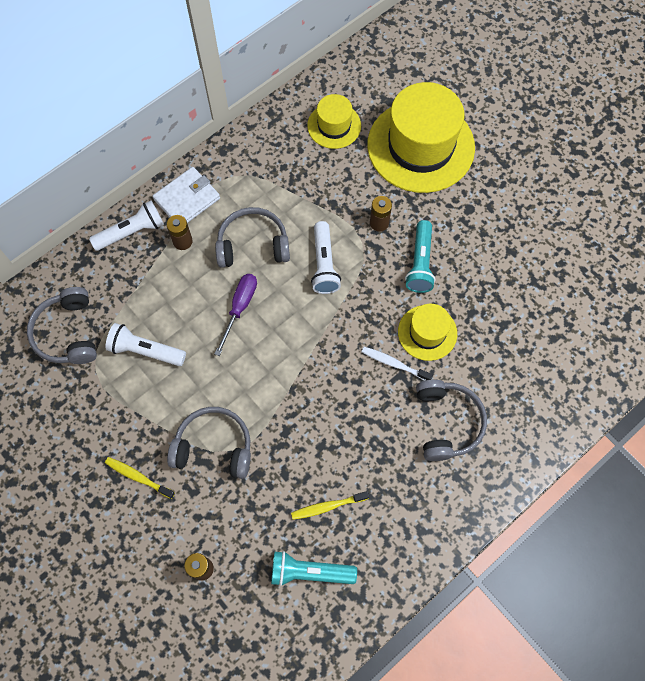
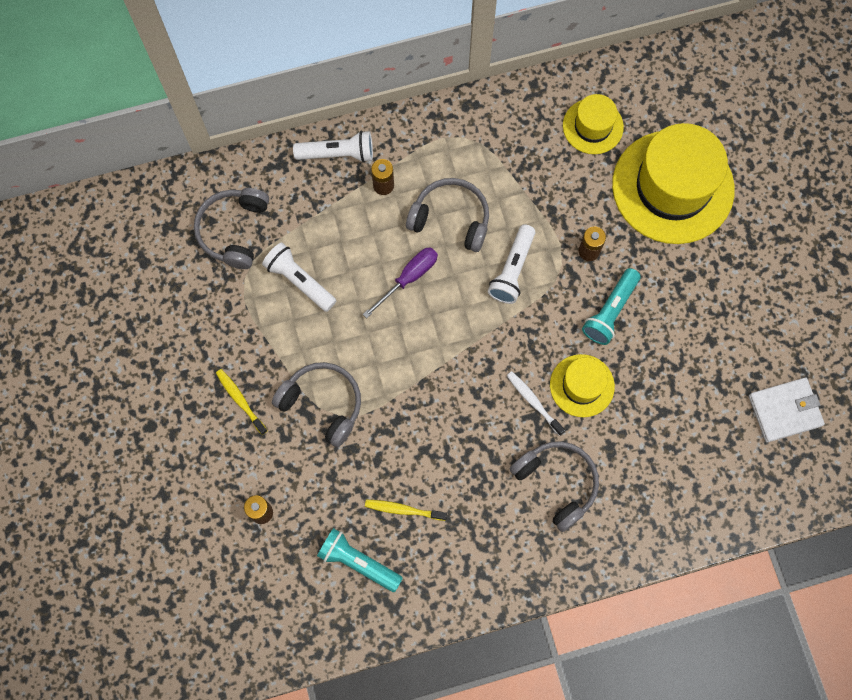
camera: 25 degrees right, 5 degrees up
white wallet [153,167,220,223] -> white wallet moved to [749,378,825,442]
grey headphones [416,379,487,461] -> grey headphones turned 60 degrees counterclockwise [510,441,599,532]

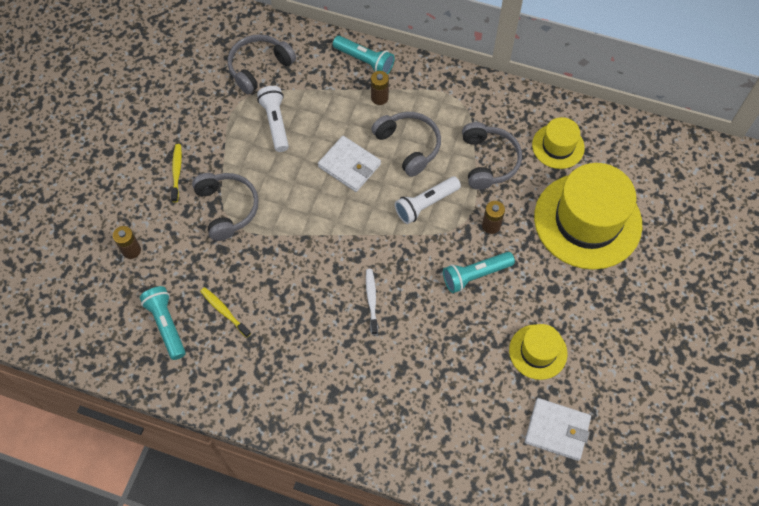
camera: 35 degrees right, 10 degrees down
white flashlight [293,131,373,163] -> turquoise flashlight [333,36,395,74]
purple screwdriver [363,247,438,318] -> white wallet [318,136,381,192]
grey headphones [510,441,599,532] -> grey headphones moved to [462,122,522,190]
yellow hat [550,354,615,417] -> yellow hat moved to [509,324,567,380]

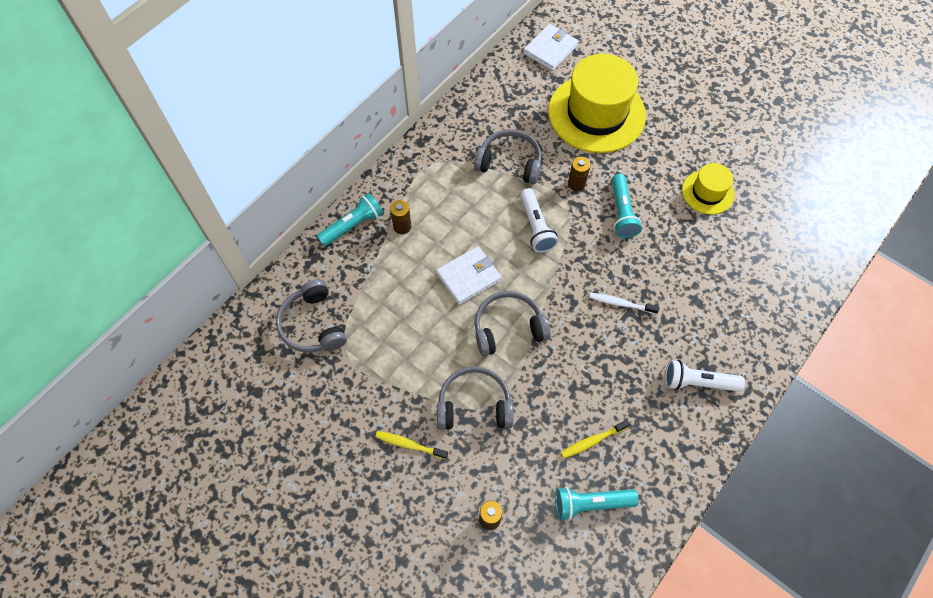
camera: 70 degrees left, 0 degrees up
white flashlight [257,86,289,152] -> white flashlight moved to [665,360,745,392]
grey headphones [371,112,441,177] -> grey headphones moved to [475,291,551,356]
white wallet [525,398,591,461] -> white wallet moved to [523,24,578,71]
yellow hat [532,117,585,169] -> none

